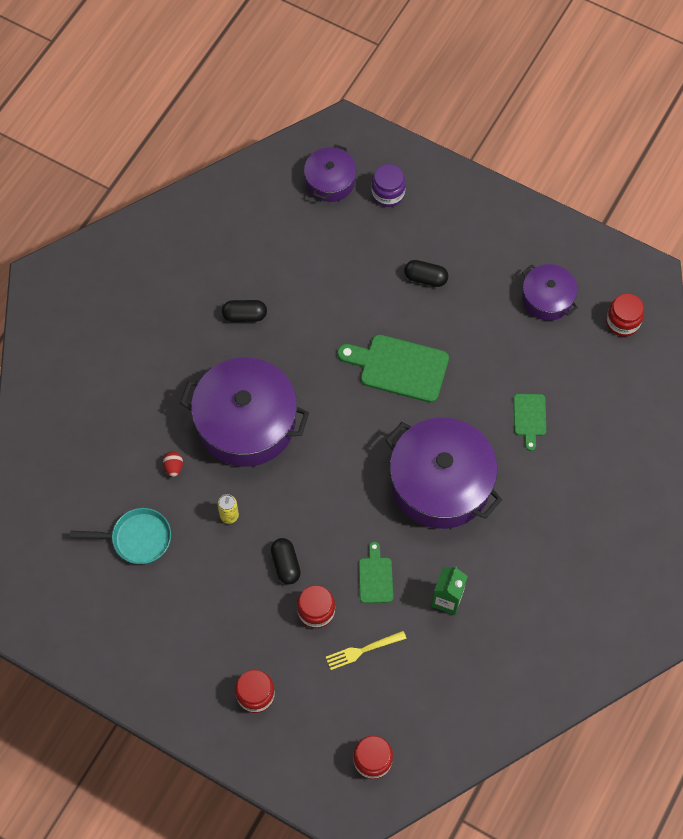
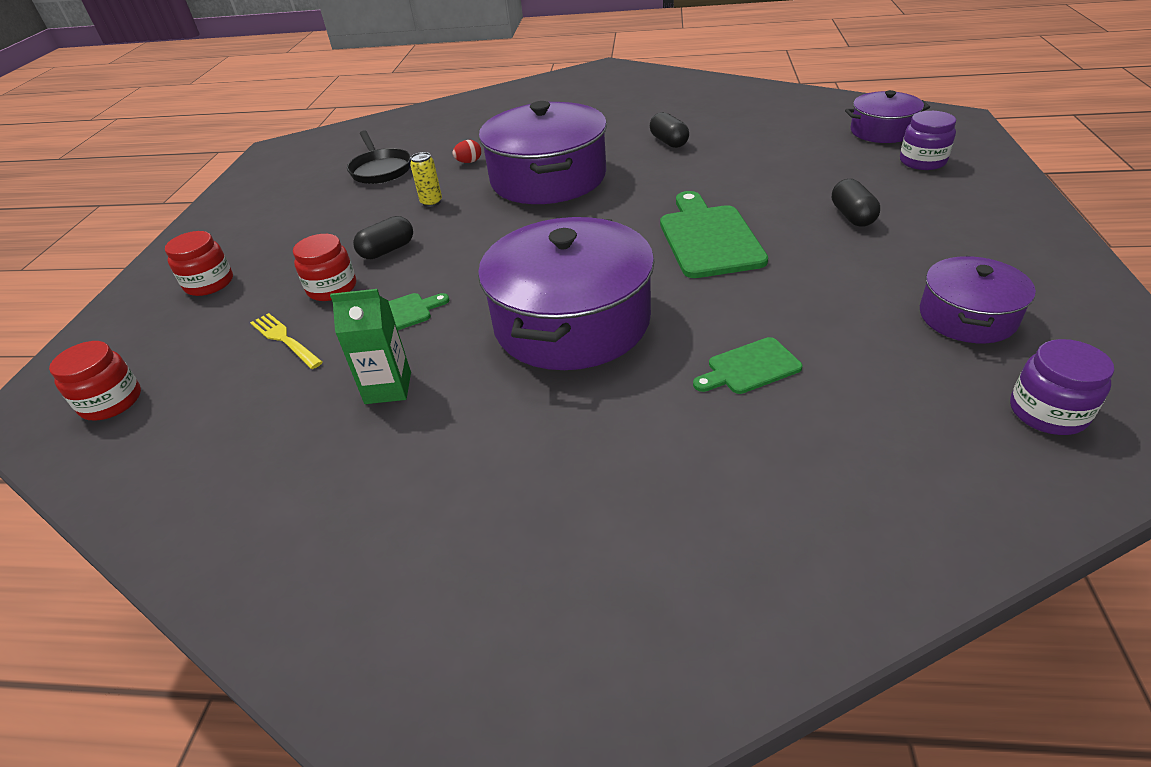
camera: 70 degrees right, 25 degrees down
turquoise pan [70,508,171,564] -> black pan [347,131,411,184]
red jar [606,293,644,337] -> purple jar [1010,339,1114,435]

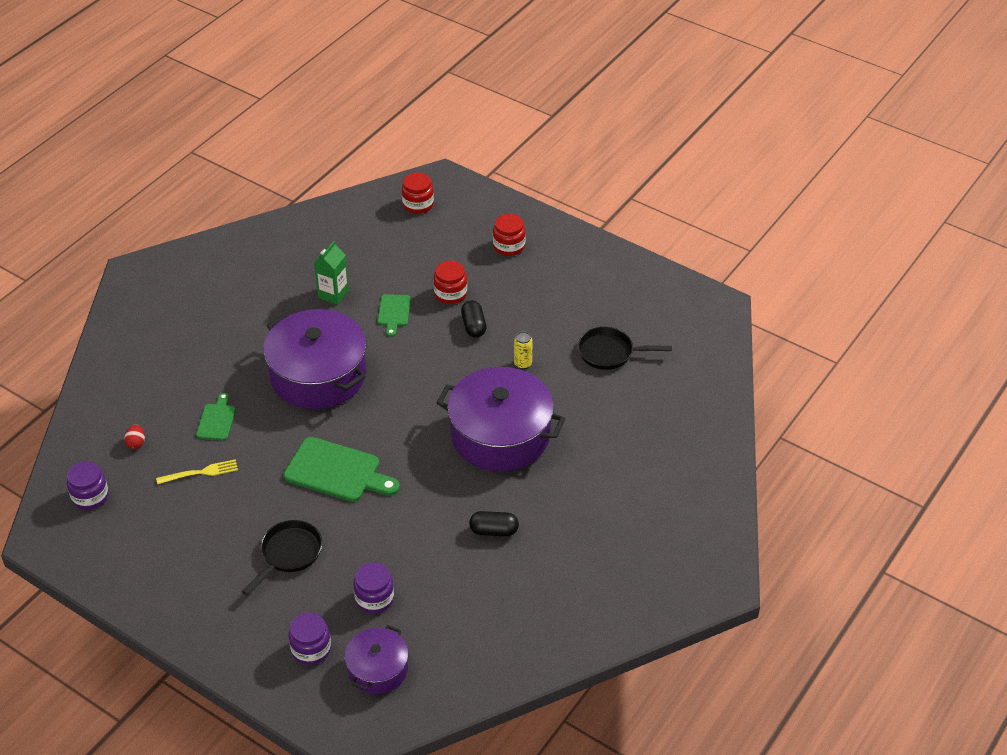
camera: 115 degrees right, 5 degrees up
yellow fork [250,313,323,369] -> yellow fork moved to [156,459,238,484]
red egg [452,140,481,163] -> red egg moved to [124,424,145,449]
black capsule [832,179,880,226] -> black pan [241,520,322,595]
purple pot [920,256,1036,343] -> none
none -> purple jar [353,562,394,614]

